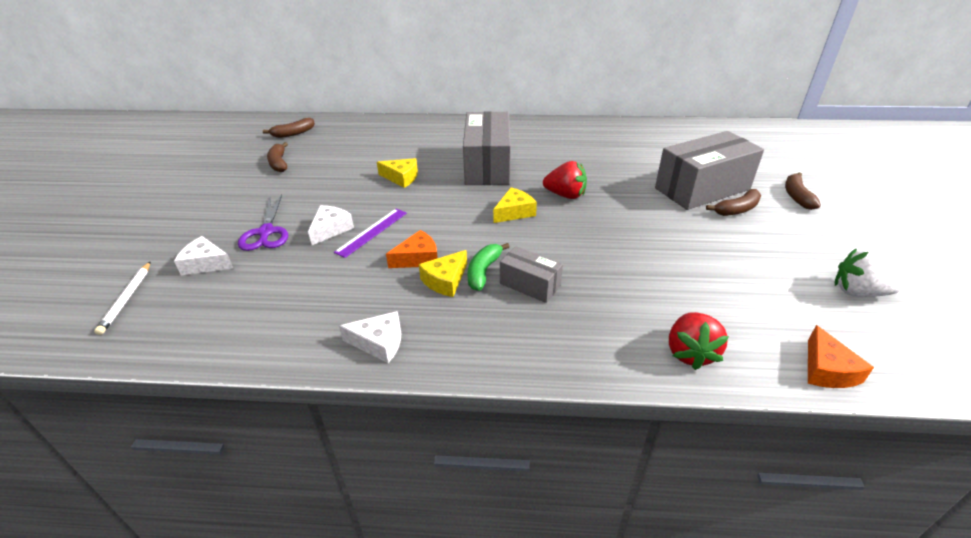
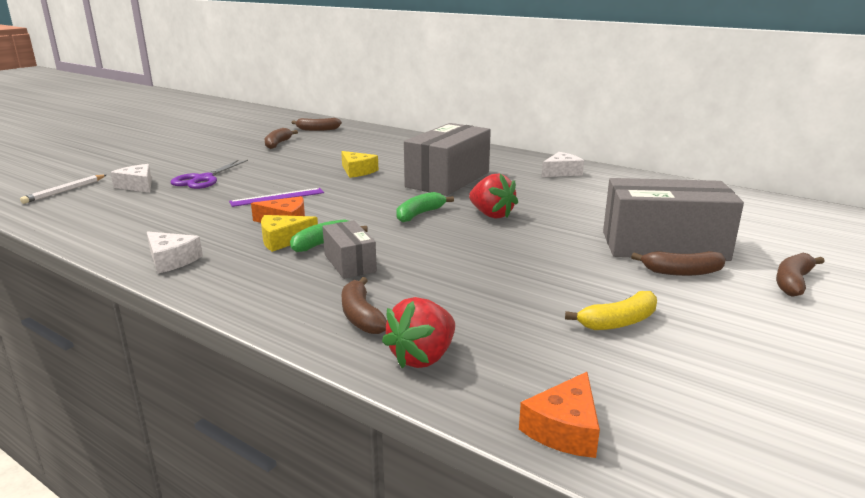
camera: 30 degrees right, 15 degrees down
white cheese [308,205,354,245] -> white cheese moved to [542,152,584,177]
yellow cheese [493,187,537,223] -> green banana [396,192,454,222]
white strawberry [835,249,903,297] -> none
none -> brown banana [341,277,387,334]
none -> yellow banana [565,291,657,330]

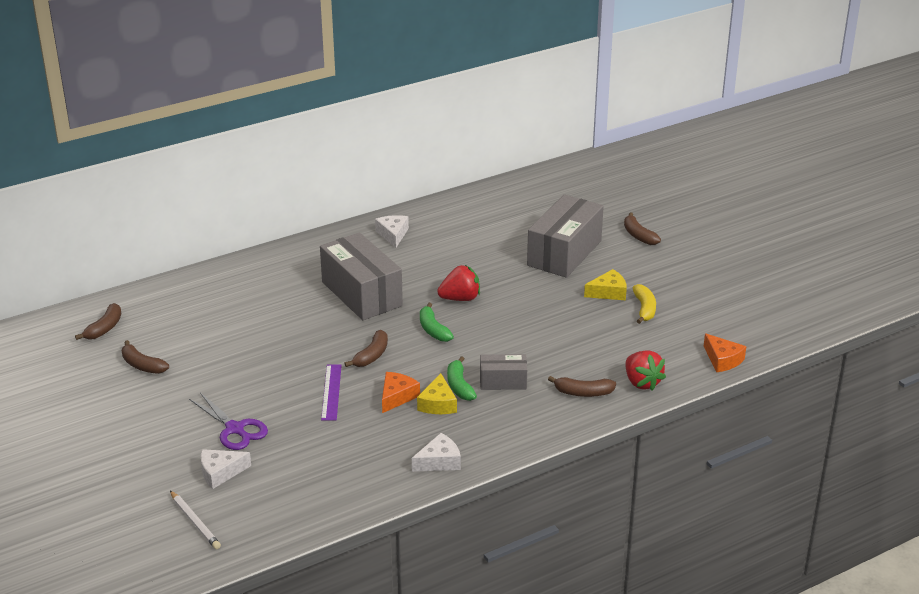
camera: 65 degrees left, 10 degrees up
yellow cheese [341,151,378,178] -> yellow cheese moved to [584,269,627,300]
brown banana [631,251,726,276] -> brown banana moved to [344,330,388,367]

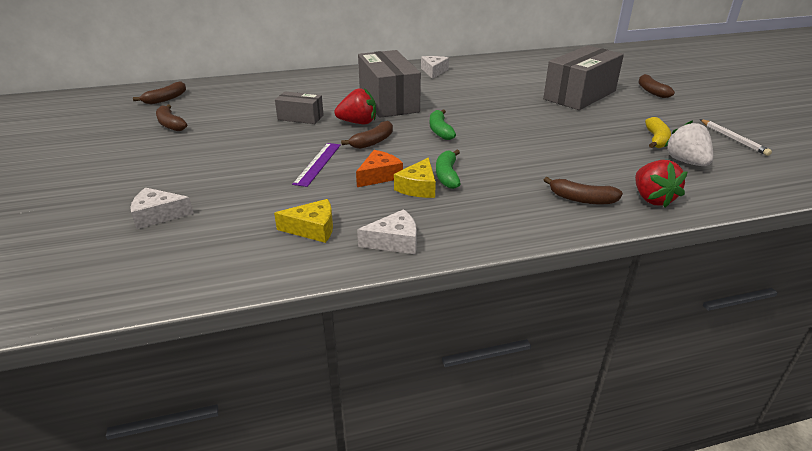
camera: 15 degrees right, 0 degrees up
white pencil [170,491,221,549] -> white pencil moved to [700,119,772,156]
purple scissors [189,393,268,450] -> none
red strawberry [437,265,480,301] -> red strawberry moved to [334,88,376,124]
grey box [480,354,527,390] -> grey box moved to [275,91,324,124]
yellow cheese [584,269,627,300] -> yellow cheese moved to [274,199,333,243]
orange cheese [704,333,746,372] -> none
none -> white strawberry [664,120,713,166]

